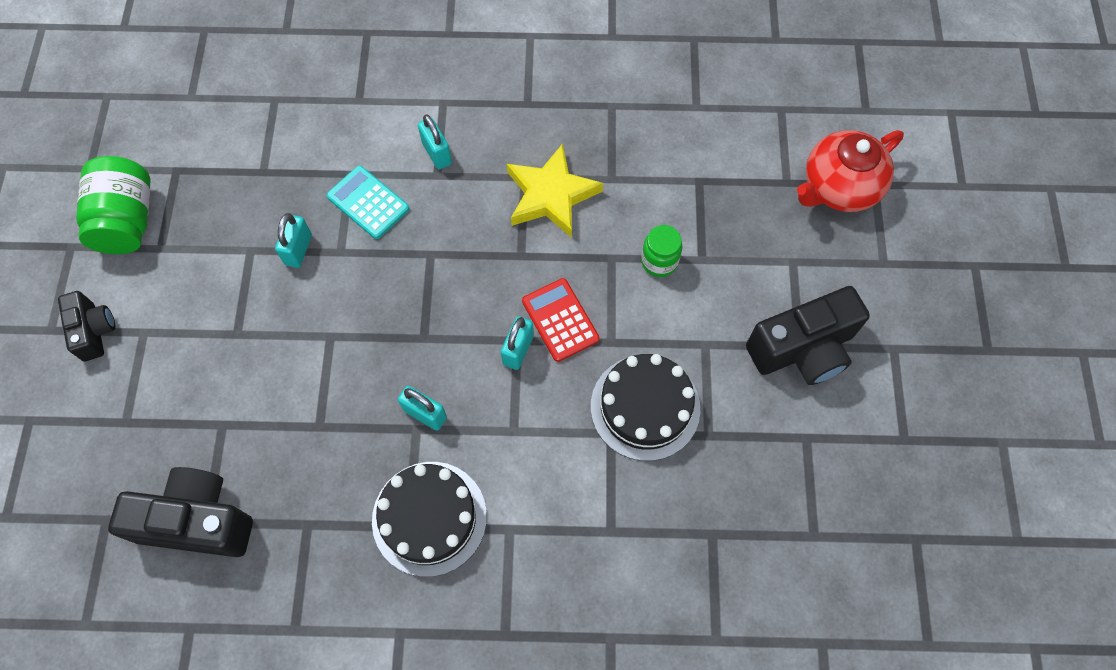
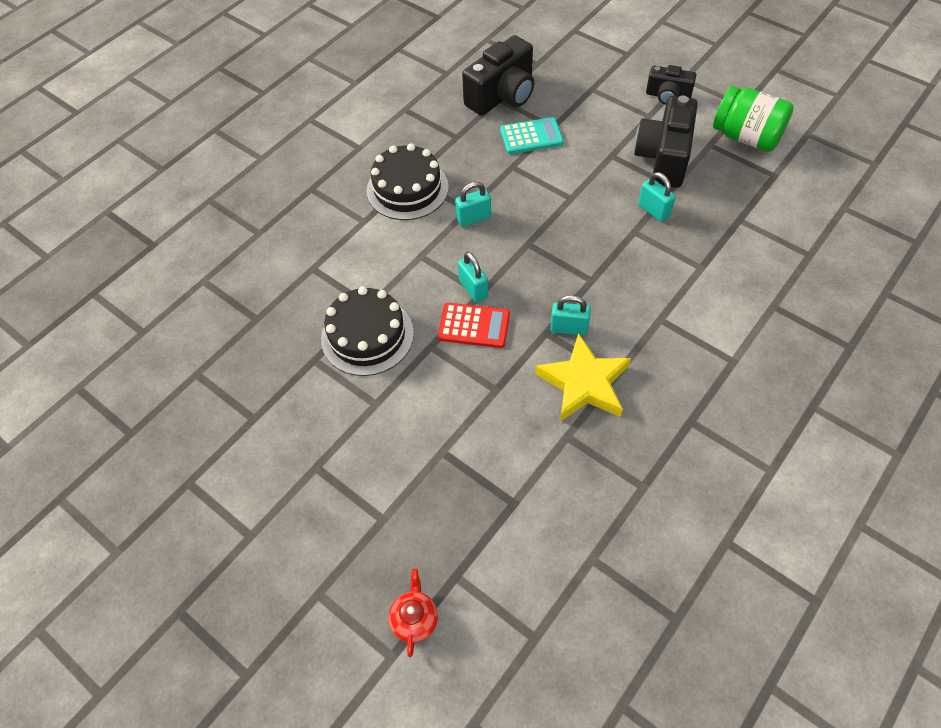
camera: 130 degrees right, 10 degrees down
turquoise calculator [327,166,409,239] -> turquoise calculator moved to [500,117,564,154]
turquoise padlock [418,114,452,169] -> turquoise padlock moved to [550,295,591,336]
green jar [641,225,682,277] -> none
black camera [746,286,870,385] -> black camera moved to [634,95,698,188]
red teapot [797,130,904,212] -> red teapot [389,569,438,657], size x0.51

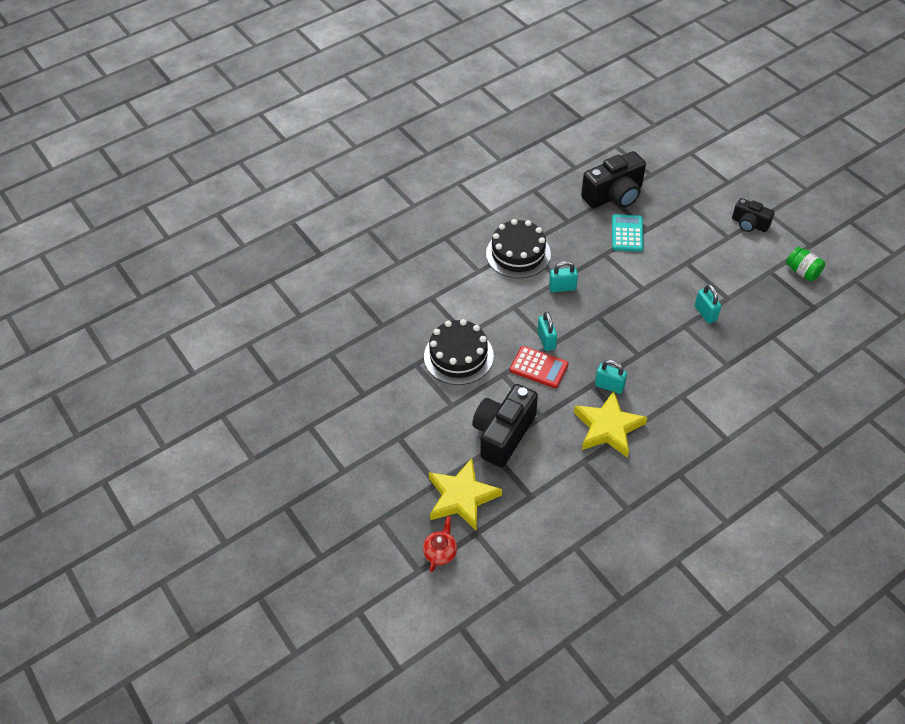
camera: 15 degrees right, 5 degrees down
turquoise calculator [500,117,564,154] -> turquoise calculator turned 90 degrees counterclockwise [612,215,644,252]
black camera [634,95,698,188] -> black camera moved to [472,384,538,468]
green jar [713,86,794,152] -> green jar [786,247,825,281], size x0.59
none -> yellow star [429,458,502,531]

